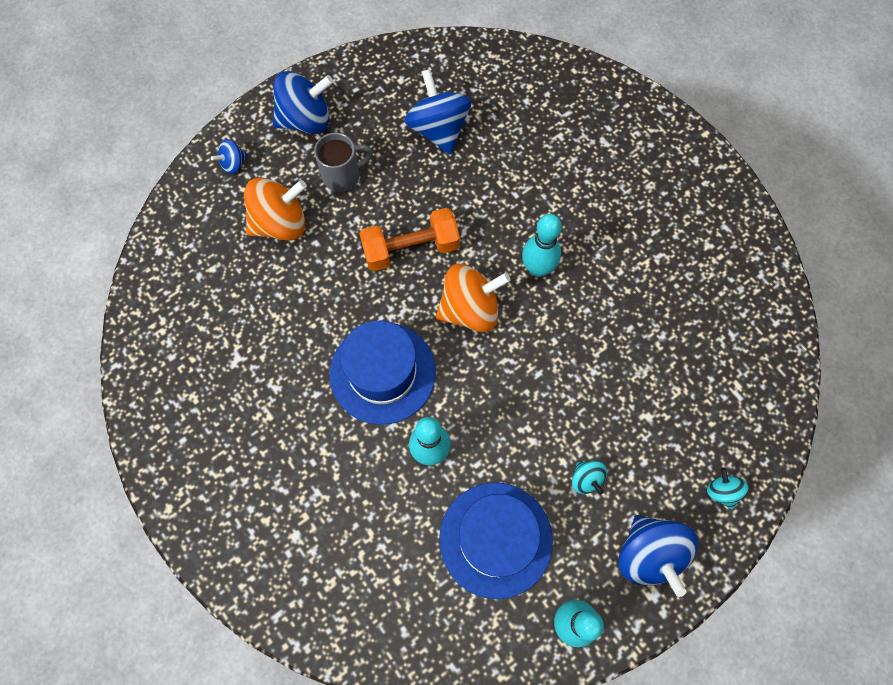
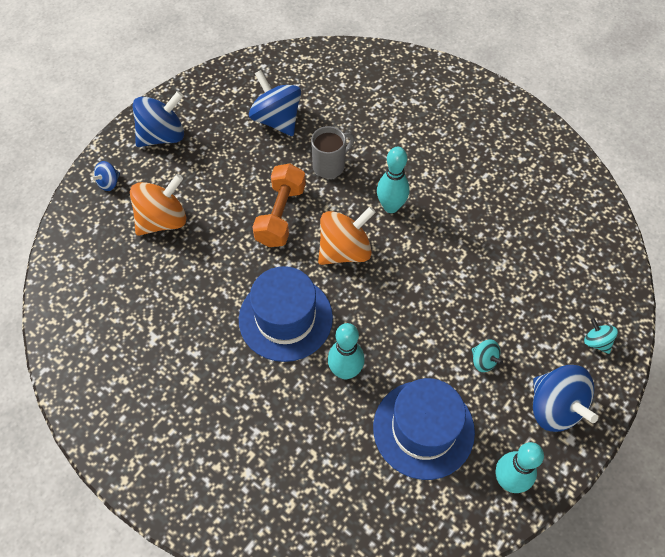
camera: 15 degrees left, 10 degrees down
grey mug [314,132,373,192] -> grey mug moved to [311,126,354,179]
orange dumbbell [359,208,460,271] -> orange dumbbell turned 45 degrees counterclockwise [252,164,306,247]

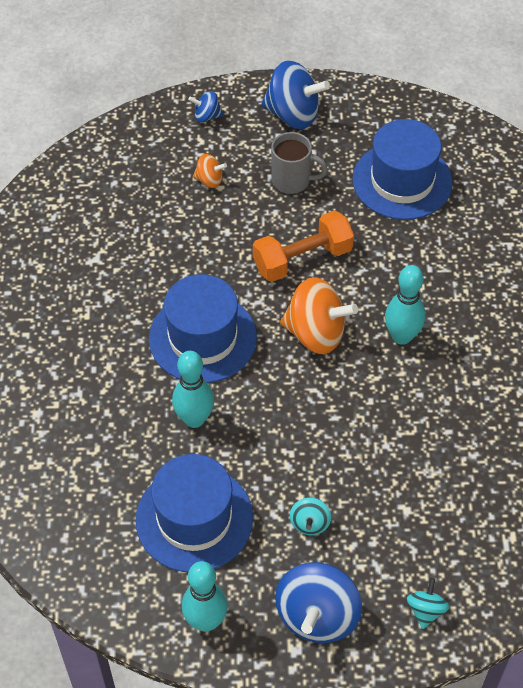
camera: 50 degrees right, 5 degrees down
orange spinning top [130,174,186,236] -> orange spinning top [193,154,227,188], size x0.49
blue spinning top [249,70,301,136] -> blue hat [352,119,453,220]
grey mug [311,126,354,179] -> grey mug moved to [271,132,328,194]

